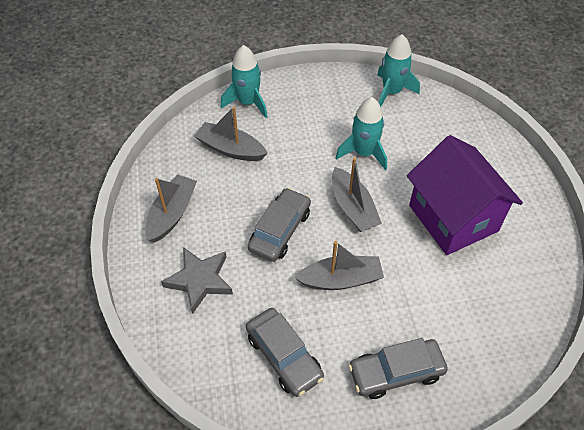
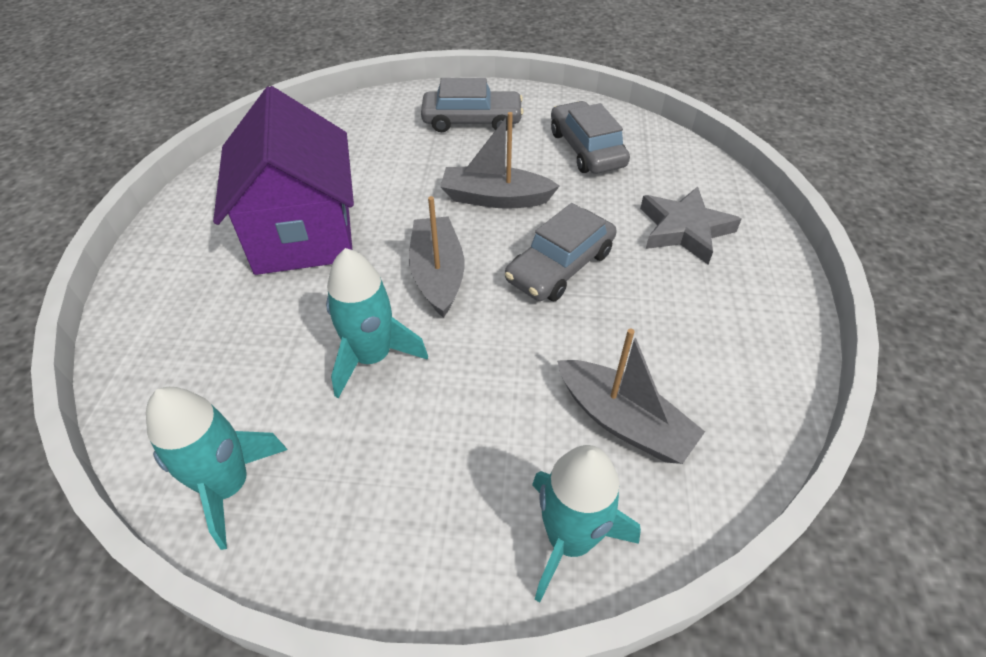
camera: 165 degrees left, 5 degrees down
grey boat [146,174,197,242] -> none

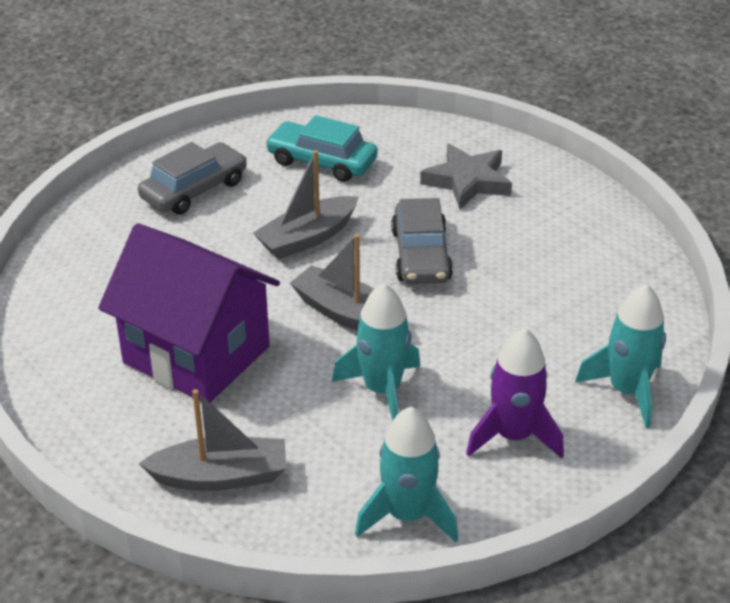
camera: 45 degrees left, 10 degrees down
grey car [551,101,630,174] -> turquoise car [265,115,378,182]
grey boat [557,328,705,464] -> grey boat moved to [139,389,286,491]
none -> purple rocket [466,328,564,459]

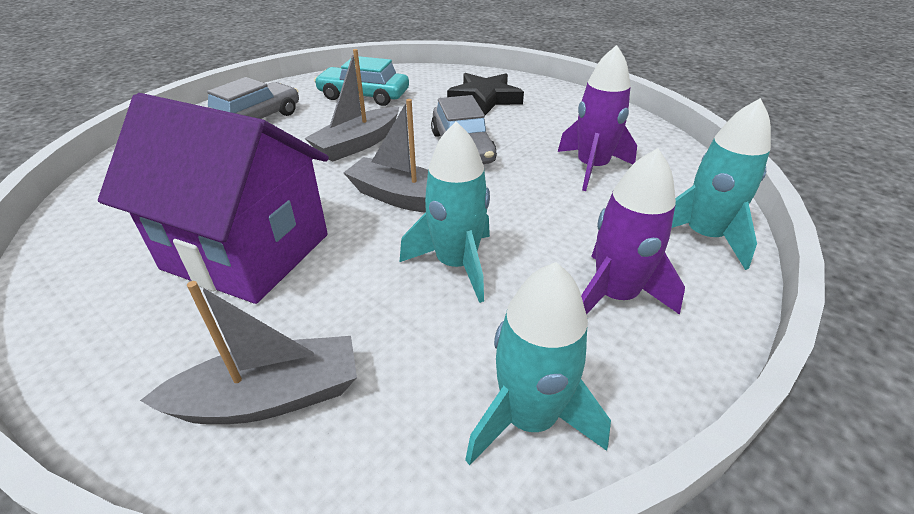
camera: 10 degrees left, 0 degrees up
grey star [420,144,512,209] -> black star [447,73,524,115]
none -> purple rocket [558,45,637,191]

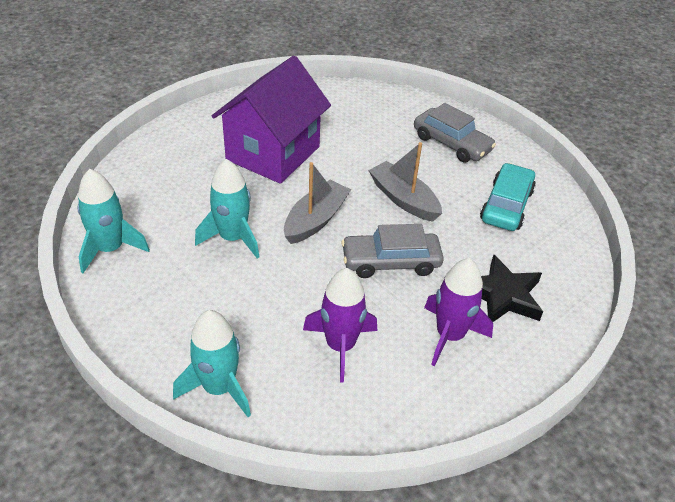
camera: 95 degrees right, 5 degrees up
grey boat [140,281,357,424] -> none
purple rocket [581,148,685,315] -> purple rocket moved to [424,258,493,366]

